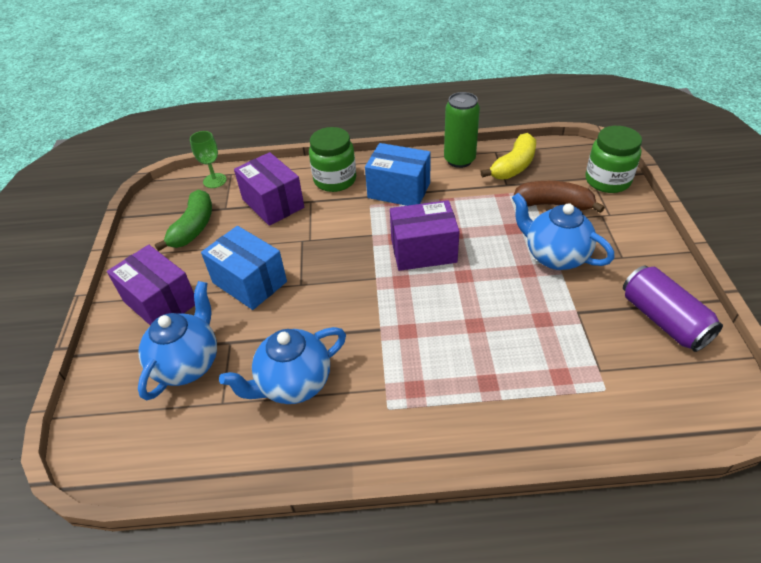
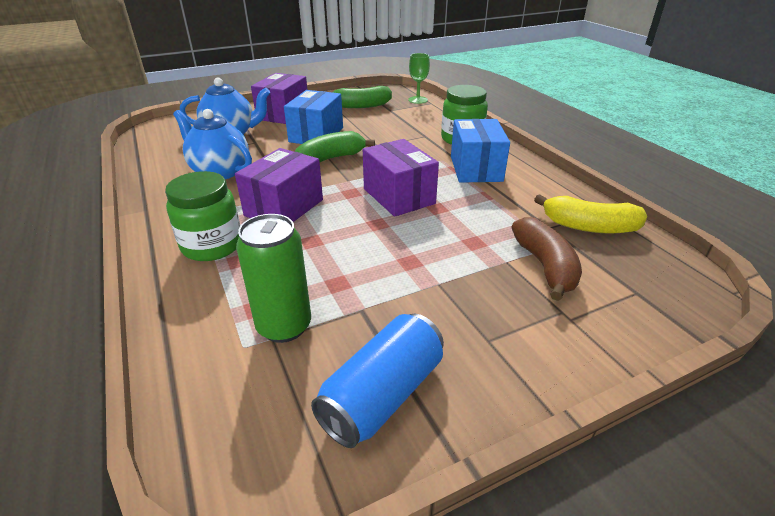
camera: 65 degrees right, 10 degrees down
purple box [234,152,304,226] -> purple box moved to [235,148,323,222]
green can [444,92,480,168] -> green can moved to [236,214,311,343]
blue teapot [512,193,614,270] -> none
green jar [585,126,642,193] -> green jar moved to [165,171,241,261]
purple can [623,266,723,352] -> blue can [311,314,444,448]
none -> green banana [295,131,375,162]

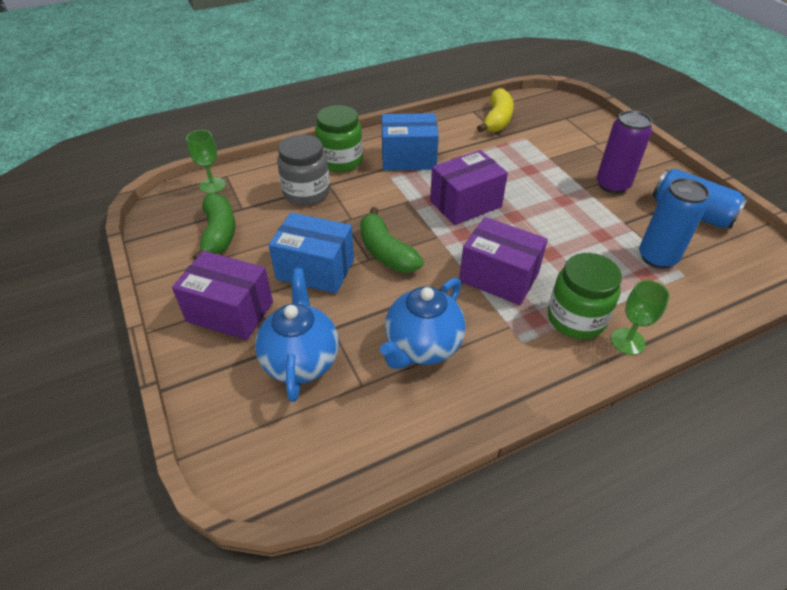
camera: 90 degrees left, 10 degrees up
green can [236,214,311,343] -> blue can [639,178,709,269]
brown banana [512,217,582,301] -> none
none -> grey jar [277,134,330,205]
none -> purple can [597,110,652,194]
none -> green goblet [611,280,670,355]

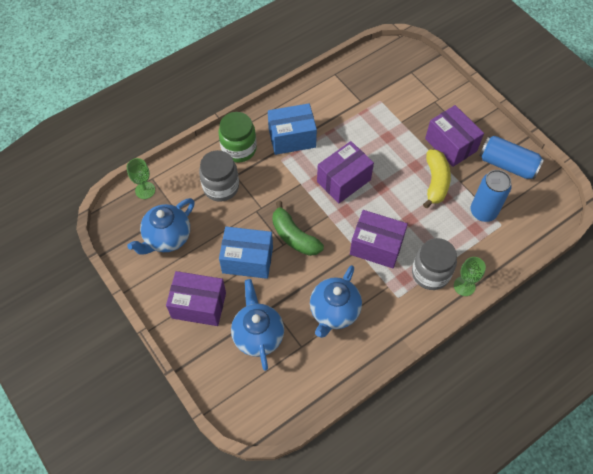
camera: 10 degrees left, 15 degrees up
green banana [193,193,235,260] -> blue teapot [127,198,195,255]
yellow banana [477,88,514,132] -> yellow banana moved to [423,150,451,208]
green jar [548,253,622,339] -> grey jar [412,238,457,290]
purple can [597,110,652,194] -> purple box [425,105,484,167]

